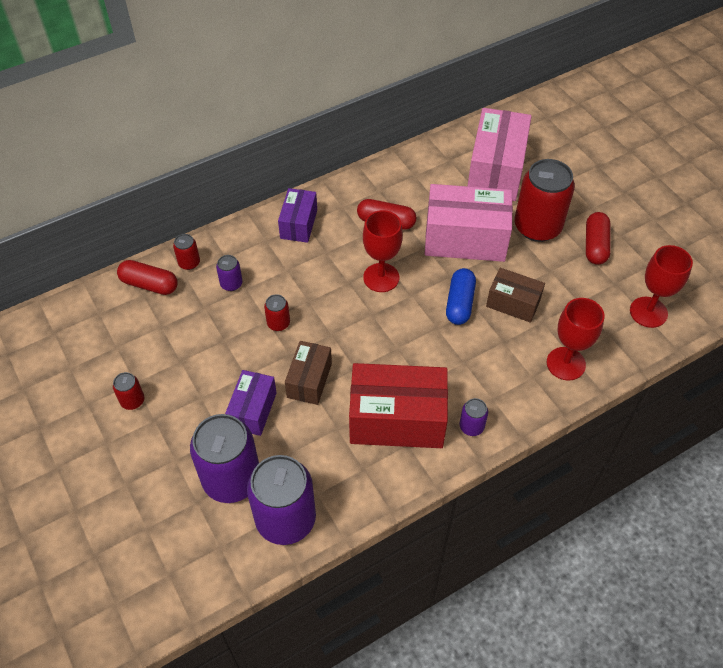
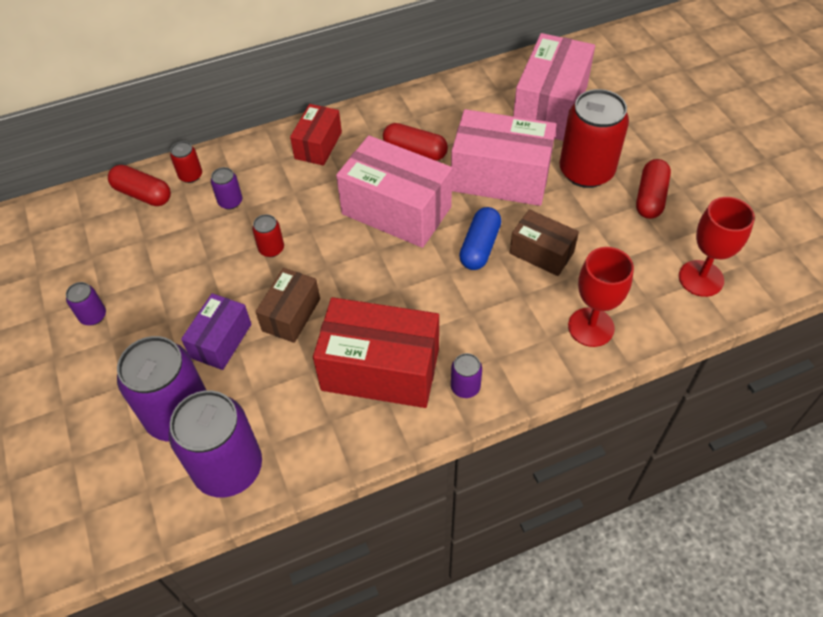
camera: 10 degrees right, 0 degrees up
red can [113,372,144,410] -> purple can [66,282,106,325]
purple box [278,188,317,243] -> red box [290,104,342,166]
red goblet [363,210,403,292] -> pink box [336,135,452,248]

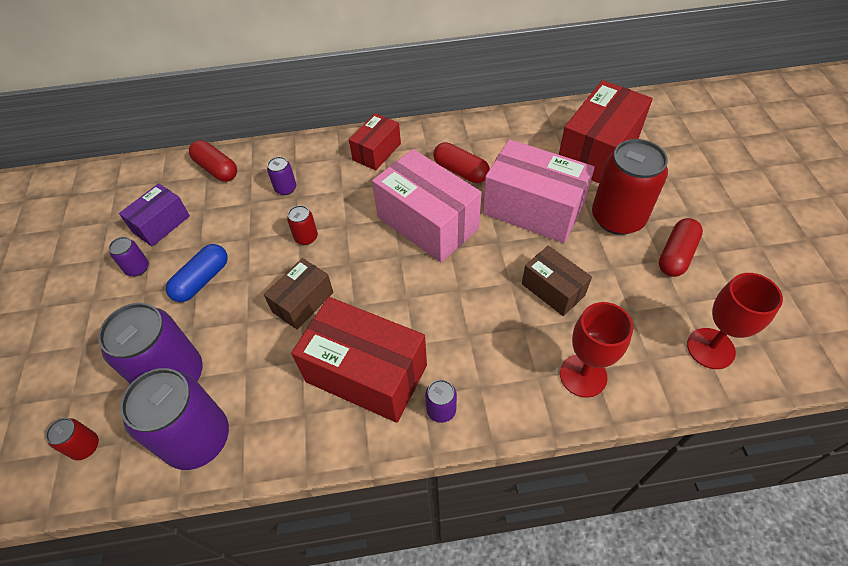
camera: 15 degrees right, 0 degrees up
red can [170,141,202,183] -> red can moved to [46,418,99,460]
purple box [181,293,251,370] -> purple box moved to [119,183,190,247]
blue capsule [459,207,501,270] -> blue capsule moved to [166,244,228,302]
pink box [513,33,595,141] -> red box [559,80,653,183]

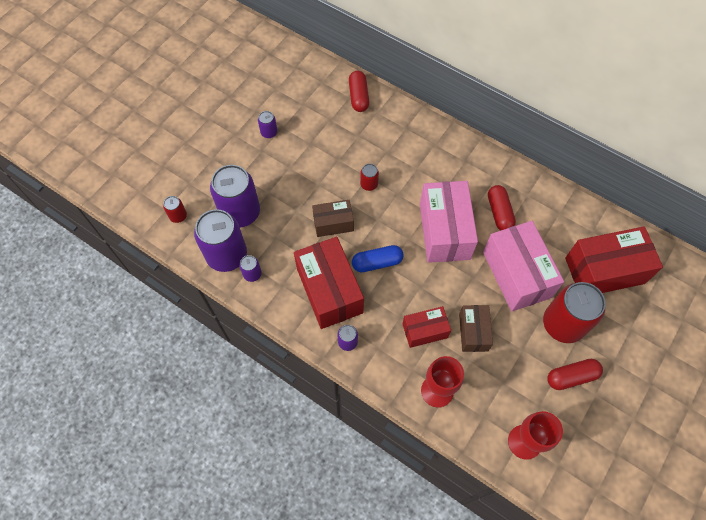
camera: 40 degrees right, 10 degrees up
purple box [119,183,190,247] -> none
blue capsule [166,244,228,302] -> blue capsule moved to [352,245,404,272]
purple can [267,157,296,195] -> purple can moved to [239,255,262,282]
red box [349,113,401,170] -> red box moved to [403,306,451,348]

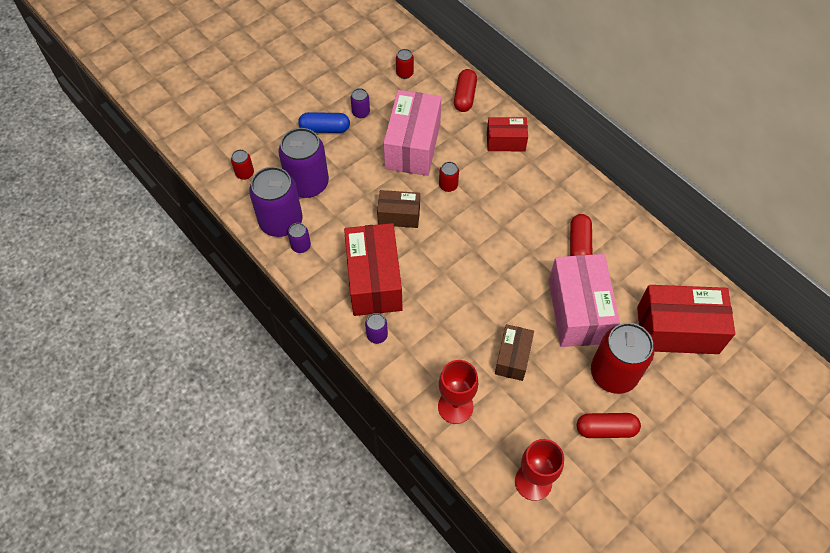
camera: 15 degrees right, 5 degrees down
blue capsule [352,245,404,272] -> blue capsule moved to [298,112,350,133]
red box [403,306,451,348] -> red box moved to [487,117,528,151]
pink box [420,181,478,263] -> pink box moved to [384,90,442,176]
none -> red can [396,49,414,79]

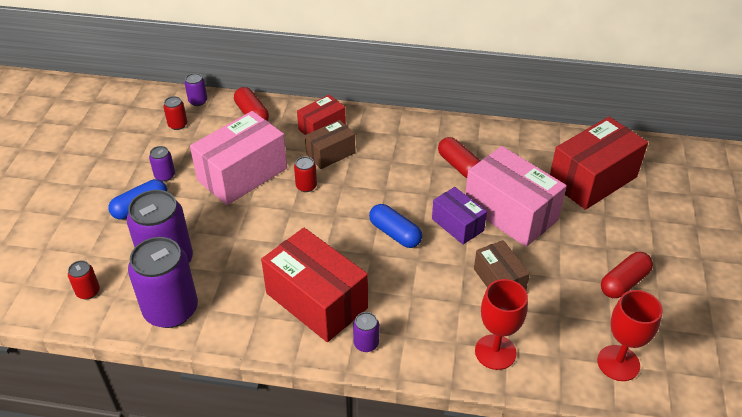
camera: 40 degrees left, 15 degrees down
purple can [288,223,311,253] -> purple can moved to [185,73,207,106]
brown box [377,190,420,228] -> brown box moved to [305,120,355,169]
pink box [384,90,442,176] -> pink box turned 75 degrees clockwise [190,111,287,205]
red can [591,323,654,394] -> none
none -> blue capsule [369,204,422,248]
none -> purple box [432,187,487,245]

